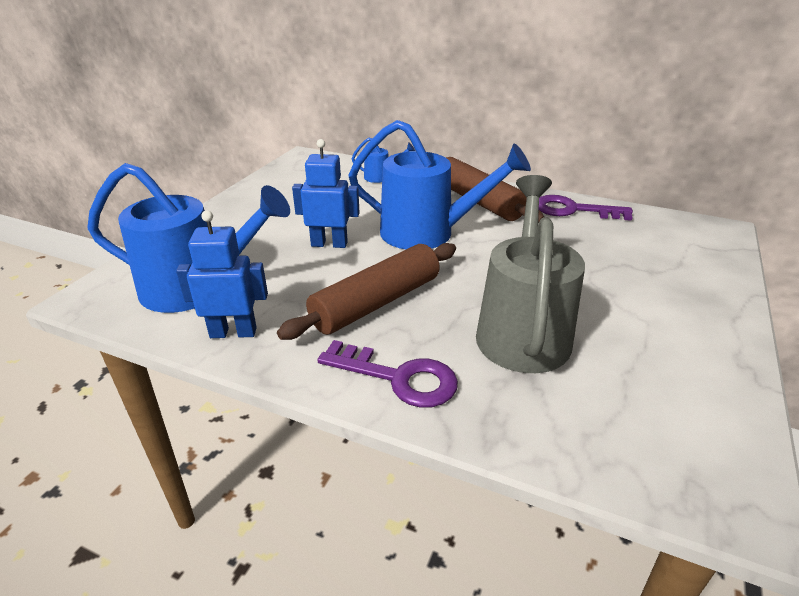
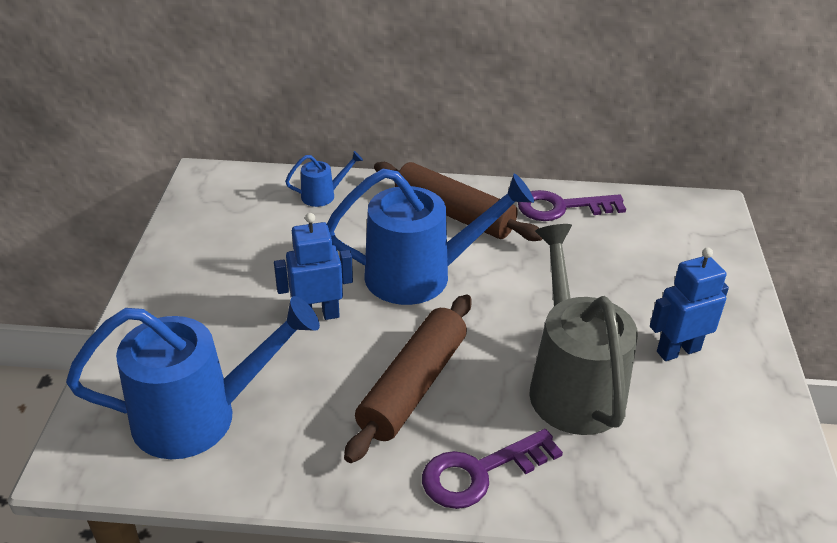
camera: 20 degrees left, 5 degrees up
blue robot [176,210,268,338] -> blue robot moved to [650,247,729,361]
purple key [317,340,458,408] -> purple key turned 150 degrees clockwise [422,429,563,509]

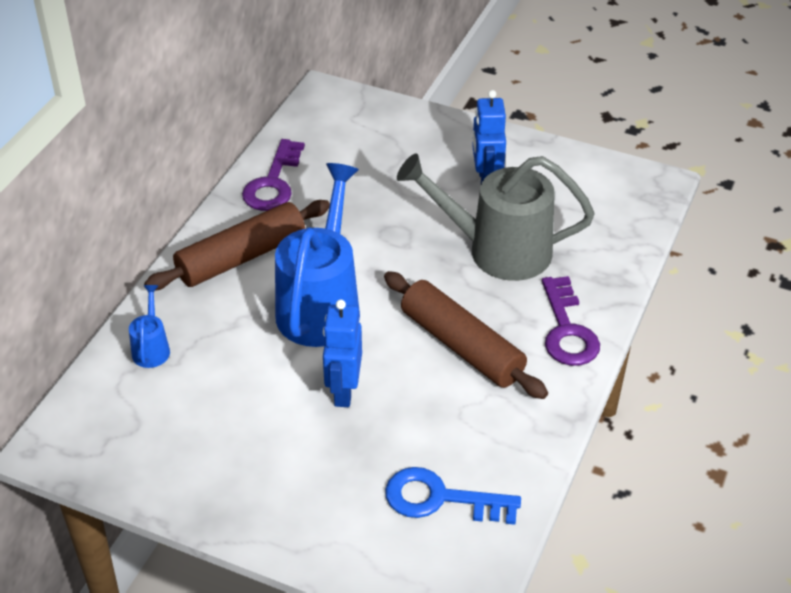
camera: 70 degrees left, 5 degrees up
blue watering can [66,296,320,459] -> blue key [385,467,521,525]

